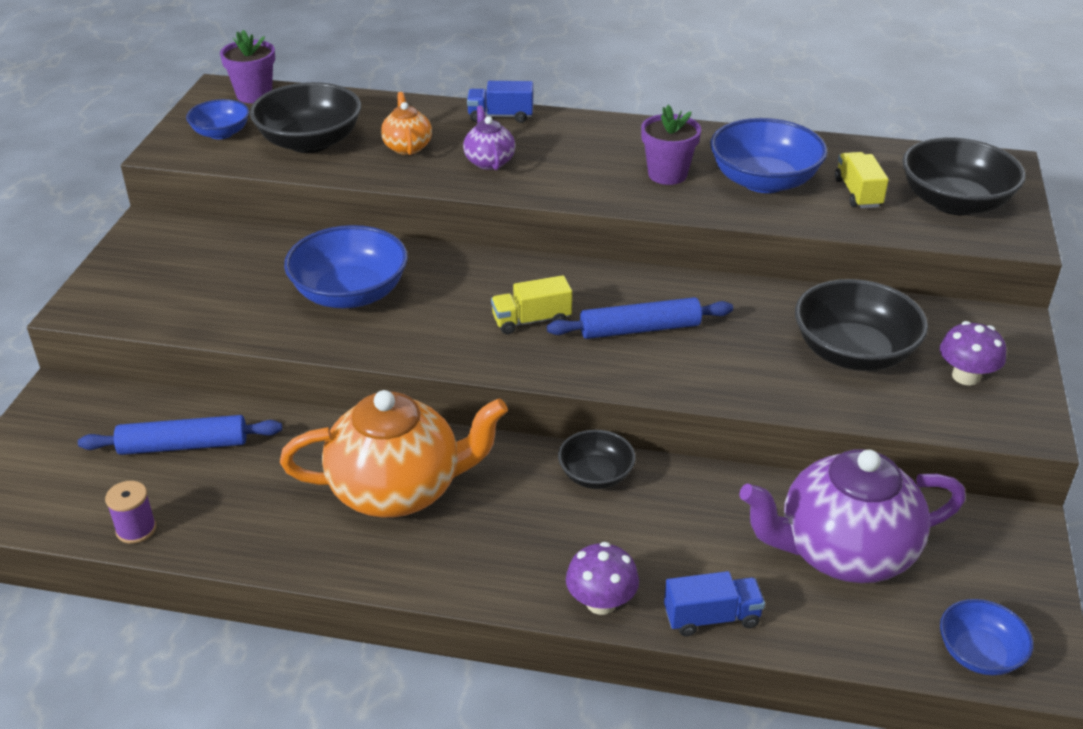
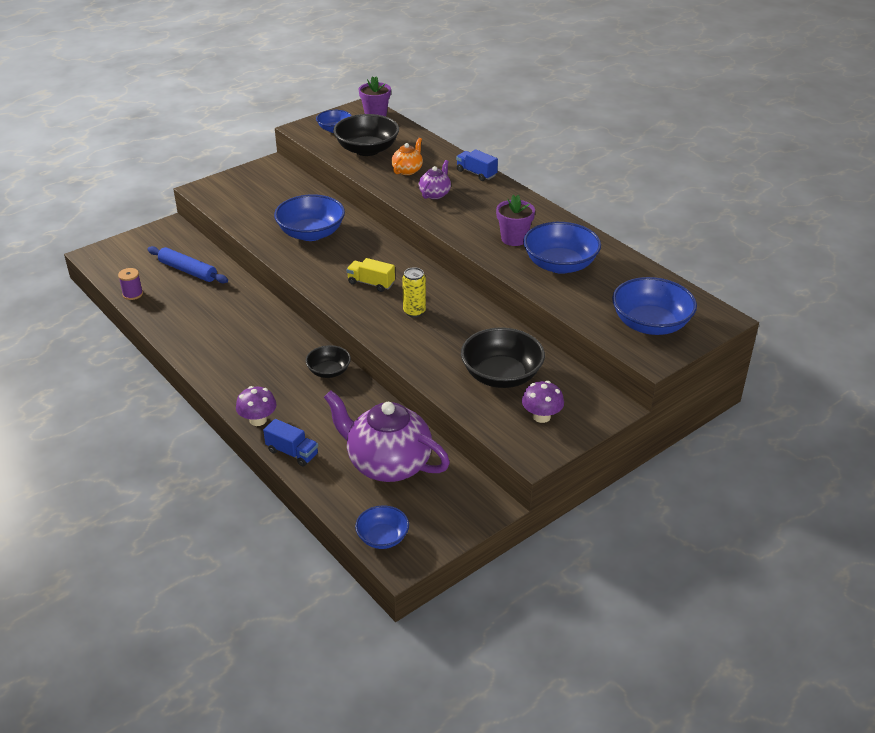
camera: 40 degrees right, 0 degrees up
orange teapot [280,390,508,518] -> none
blue rolling pin [547,297,733,339] -> yellow can [402,267,426,317]
yellow truck [835,152,889,208] -> none
black bowl [902,137,1026,215] -> blue bowl [612,277,697,335]

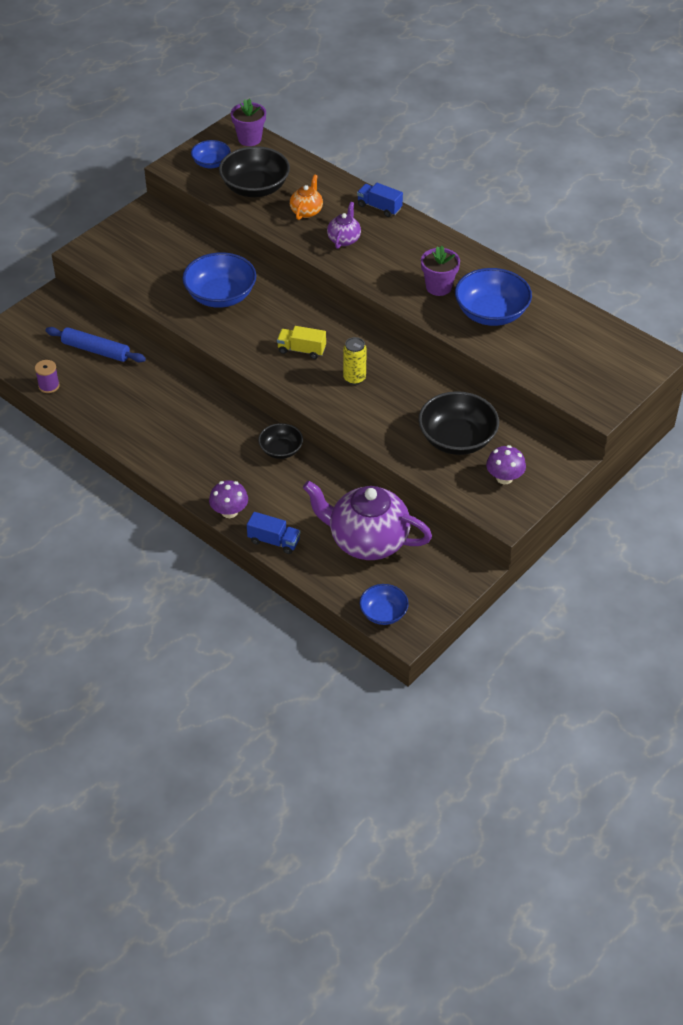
camera: 10 degrees left, 10 degrees up
blue bowl [612,277,697,335] -> none

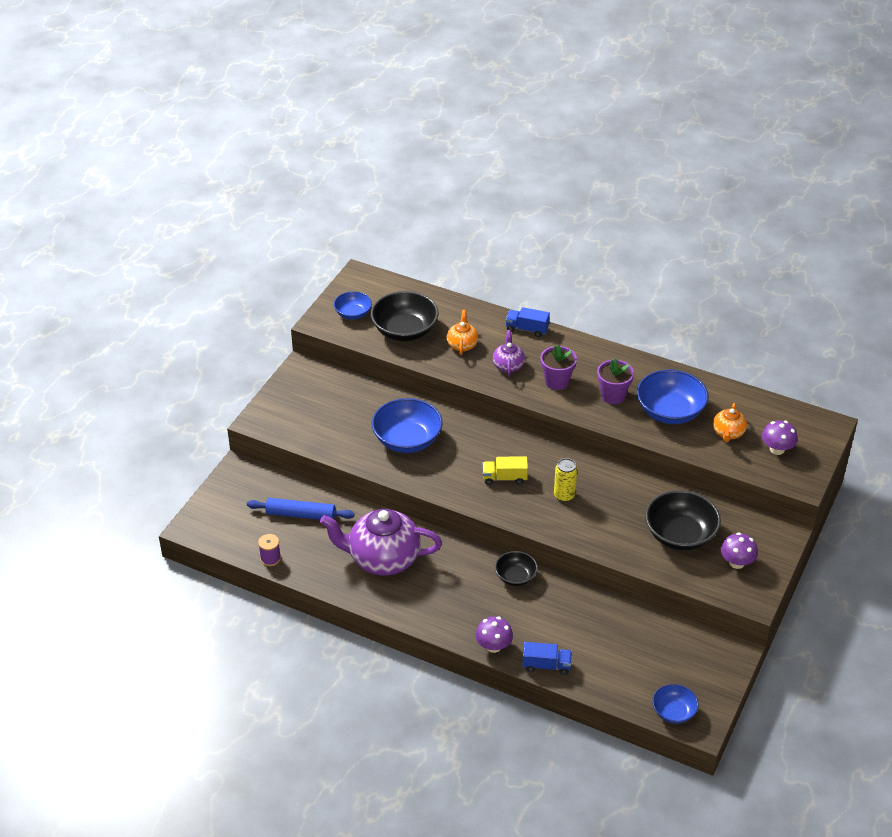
camera: 15 degrees left, 5 degrees down
purple flower pot [231,99,266,146] -> purple flower pot moved to [540,344,577,390]
purple teapot [303,481,432,560] -> purple teapot moved to [320,509,442,575]
none -> orange teapot [713,403,747,442]
none -> purple mushroom [762,420,798,455]

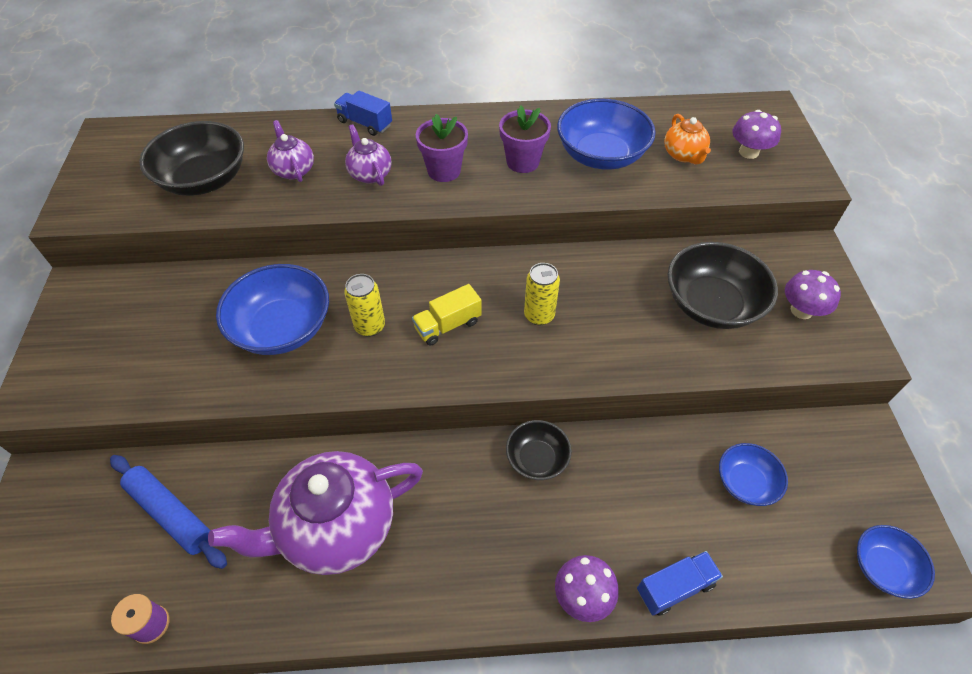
camera: 30 degrees left, 10 degrees up
blue rolling pin [247,498,355,520] -> blue rolling pin turned 60 degrees clockwise [110,455,227,569]
blue bowl [334,291,372,320] -> blue bowl moved to [719,443,788,506]
orange teapot [447,310,478,355] -> purple teapot [267,120,314,182]
blue truck [506,307,550,337] -> blue truck turned 45 degrees clockwise [334,91,392,136]
none -> yellow can [344,274,385,337]

